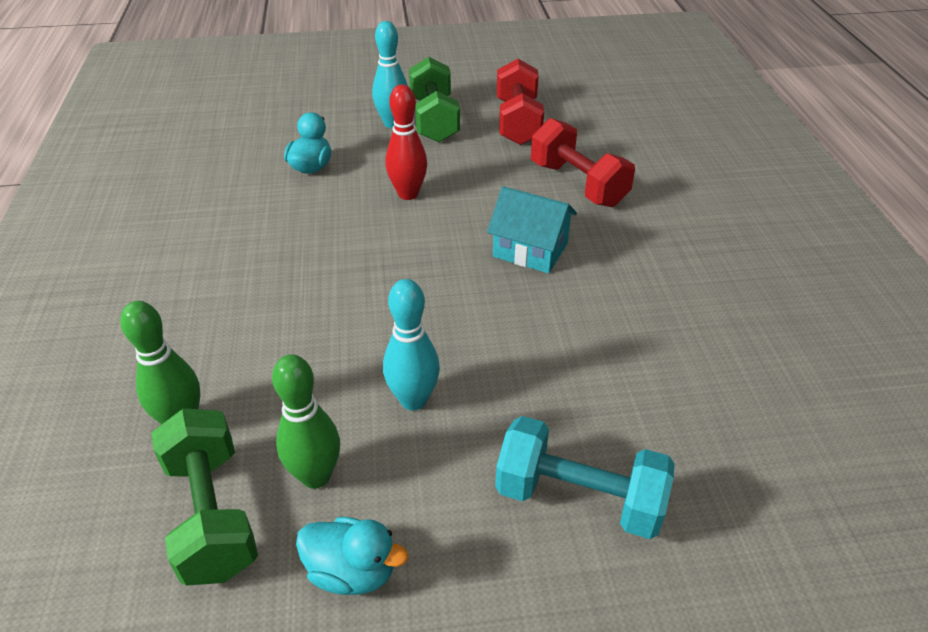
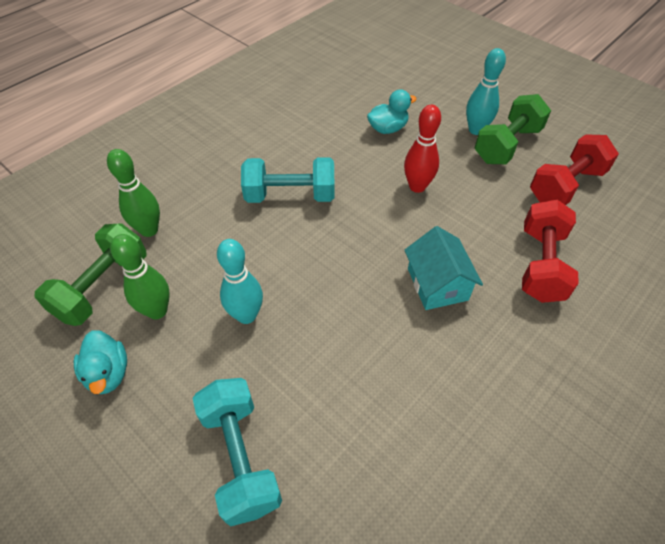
camera: 50 degrees right, 10 degrees up
none -> turquoise dumbbell [241,157,334,203]

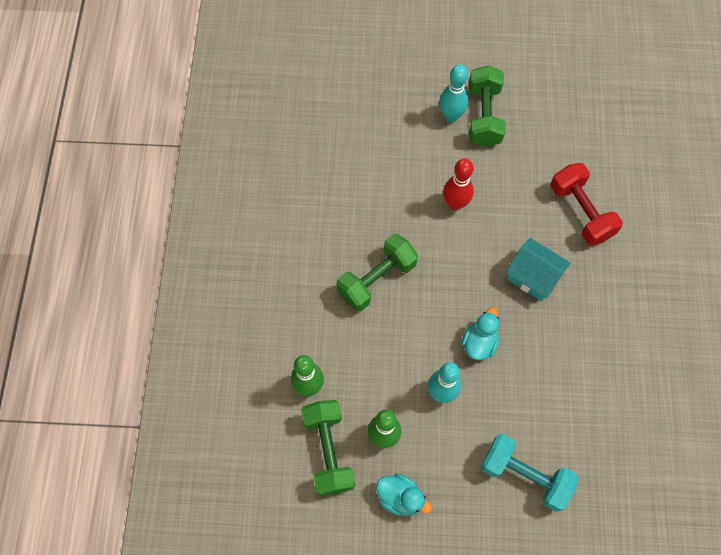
camera: 40 degrees left, 15 degrees up
turquoise dumbbell [241,157,334,203] -> green dumbbell [336,234,418,311]
turquoise duck [367,89,417,134] -> turquoise duck moved to [462,307,499,360]
red dumbbell [530,134,619,205] -> none

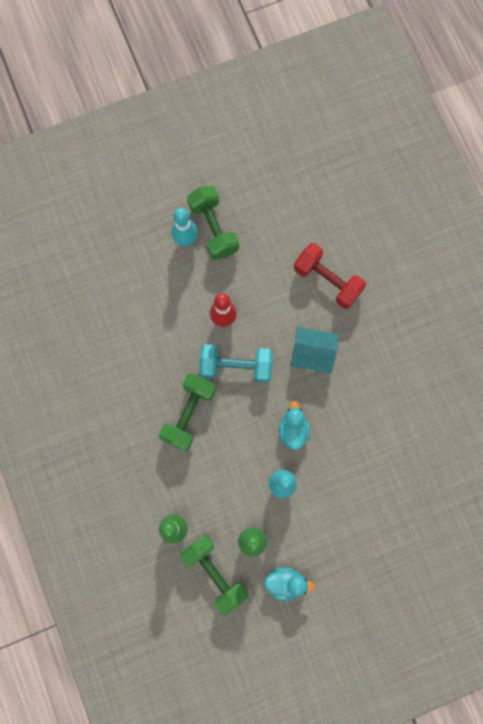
camera: 25 degrees left, 10 degrees up
turquoise dumbbell [481,434,579,512] -> turquoise dumbbell moved to [199,344,273,383]

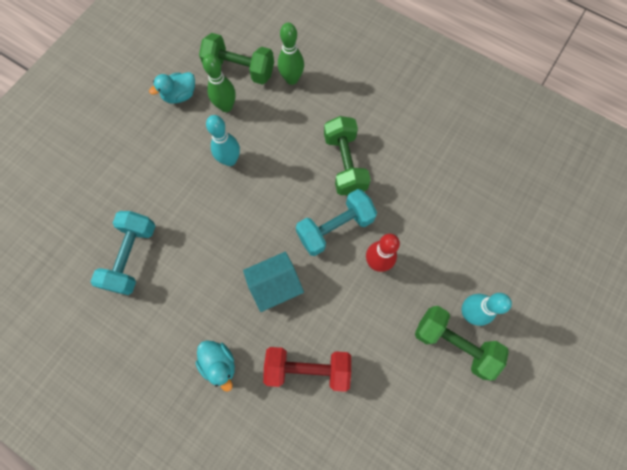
camera: 145 degrees right, 5 degrees down
turquoise duck [279,401,310,450] -> turquoise duck moved to [196,340,235,392]
none -> turquoise dumbbell [90,211,155,295]

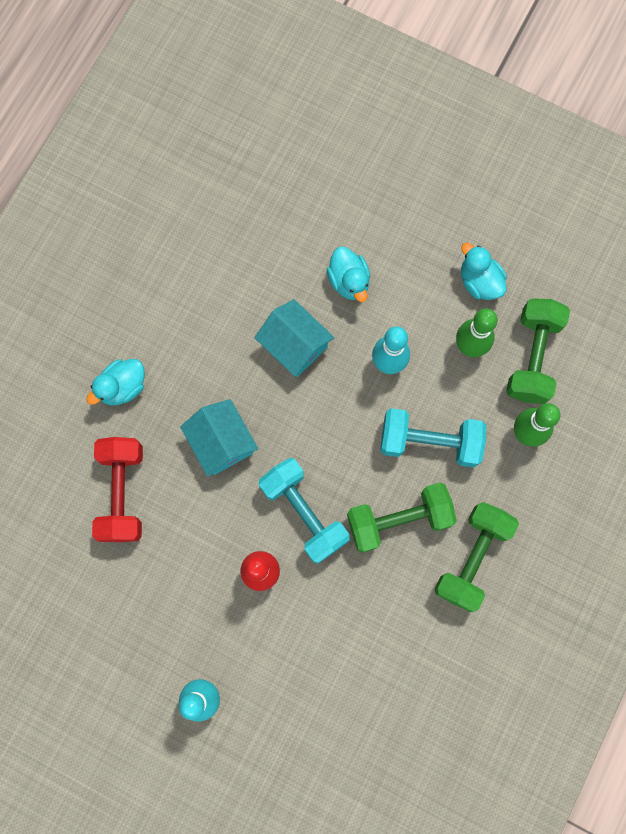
camera: 85 degrees right, 5 degrees up
turquoise dumbbell [90,211,155,295] -> turquoise dumbbell moved to [380,408,486,468]
green dumbbell [415,306,509,381] -> green dumbbell moved to [435,502,519,612]
none -> turquoise house [254,299,334,377]
none -> turquoise duck [327,247,370,302]

